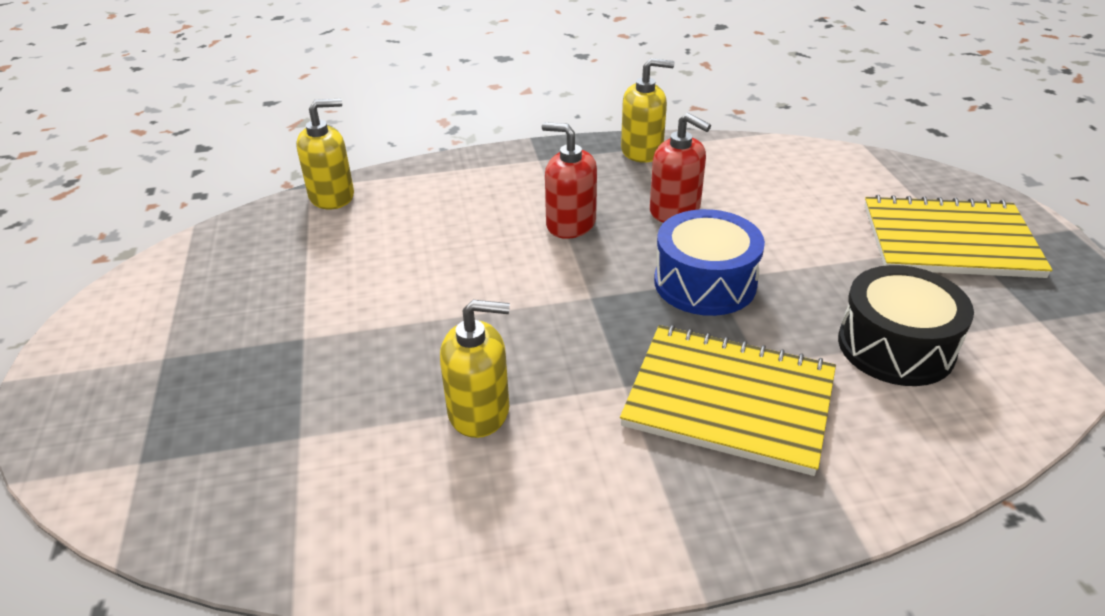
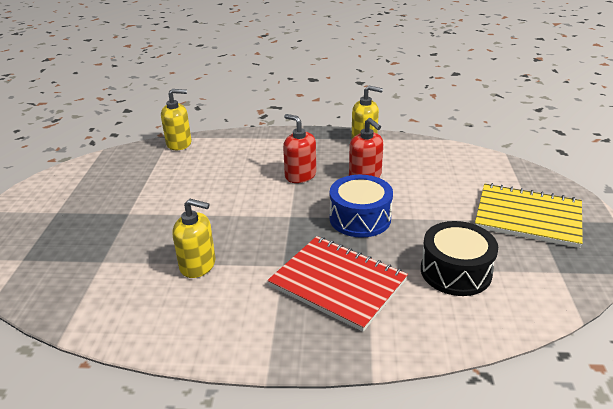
camera: 15 degrees right, 5 degrees down
yellow notebook [620,325,836,476] -> red notebook [268,236,408,332]

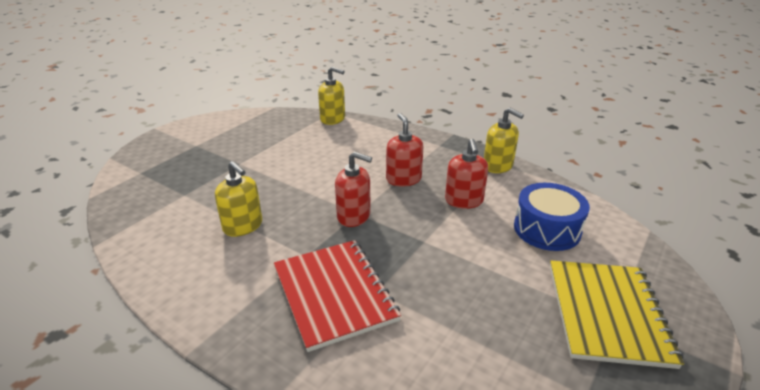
camera: 30 degrees right, 0 degrees up
blue drum [330,175,393,238] -> blue drum moved to [514,183,590,251]
black drum [421,221,498,296] -> none
yellow notebook [475,183,583,248] -> yellow notebook turned 45 degrees clockwise [550,261,684,369]
none -> red soap dispenser [335,152,372,227]

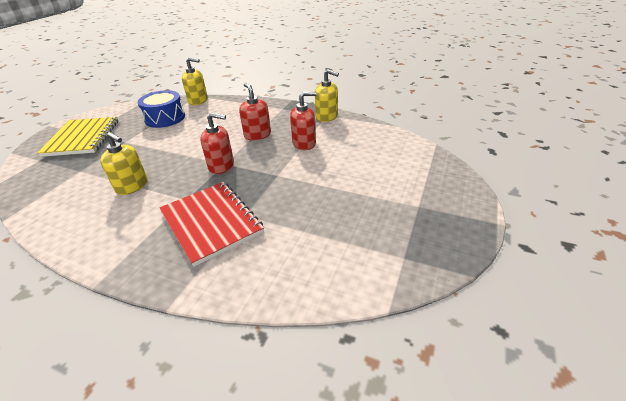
camera: 10 degrees left, 5 degrees up
red soap dispenser [445,139,488,209] -> red soap dispenser turned 90 degrees counterclockwise [290,92,317,150]
blue drum [514,183,590,251] -> blue drum moved to [137,90,185,128]
yellow notebook [550,261,684,369] -> yellow notebook moved to [37,117,118,157]

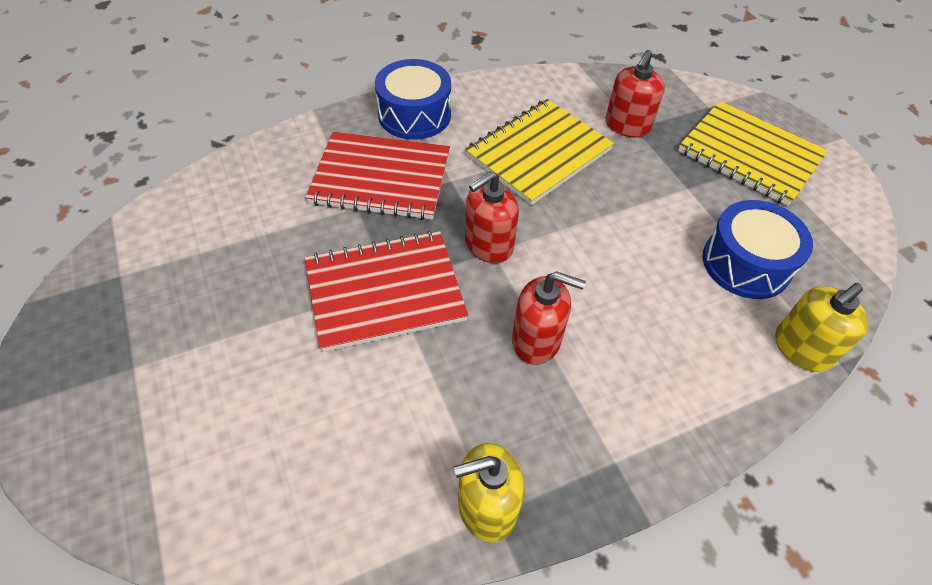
camera: 130 degrees right, 15 degrees up
yellow soap dispenser [100,132,147,195] -> yellow notebook [465,99,614,205]
red soap dispenser [290,92,317,150] -> red soap dispenser moved to [606,50,665,137]
none -> red notebook [305,231,468,352]
none -> blue drum [375,59,451,140]

